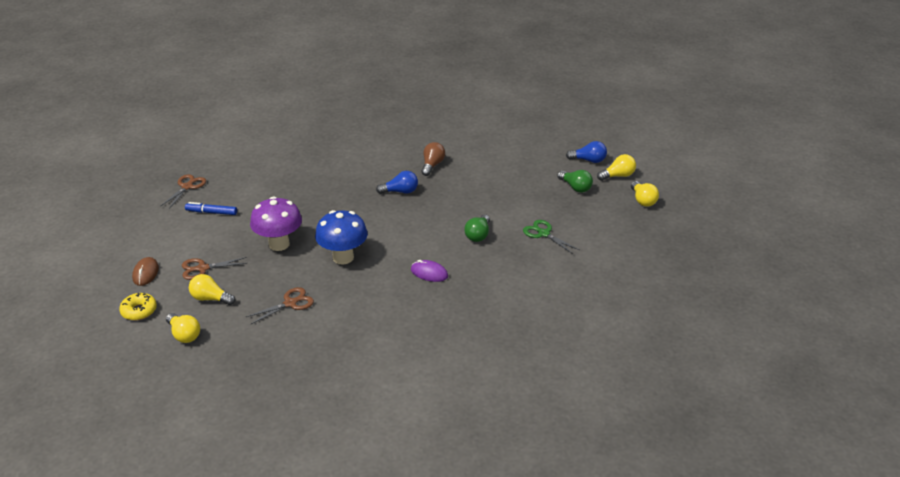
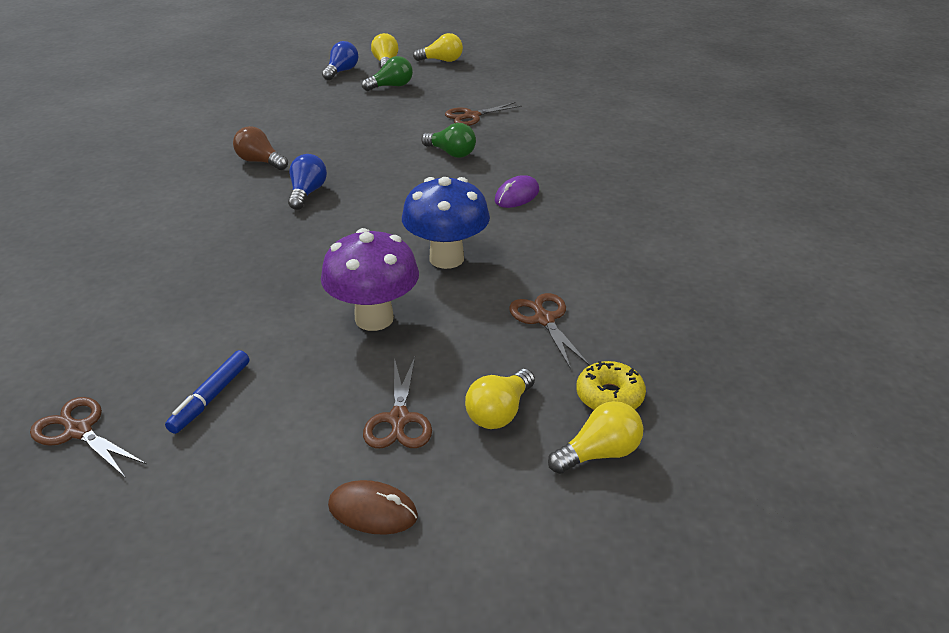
camera: 75 degrees left, 0 degrees up
yellow donut [119,293,157,321] -> yellow donut moved to [576,361,646,410]
green scissors [523,220,579,254] -> brown scissors [445,102,522,126]

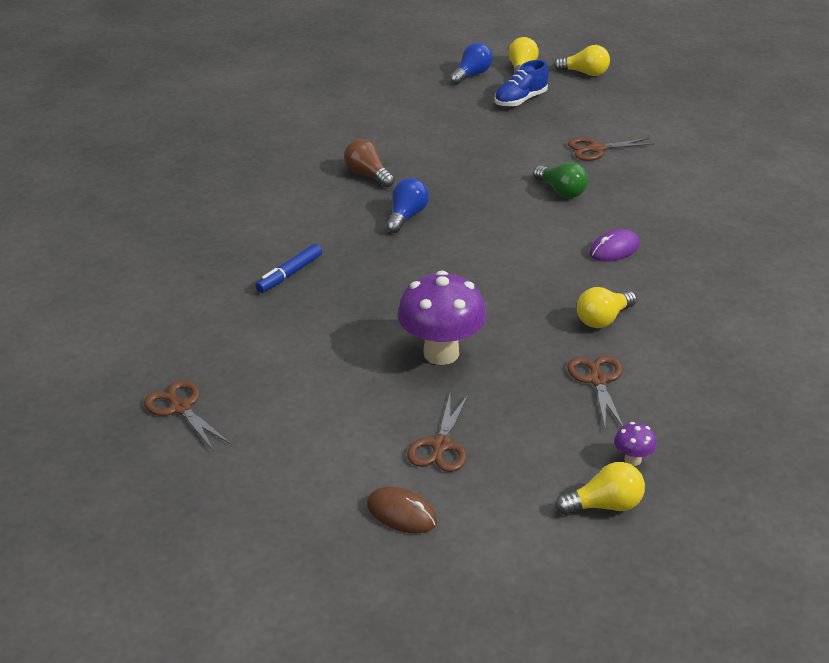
camera: 15 degrees right, 0 degrees up
blue marker [165,350,249,434] -> blue marker moved to [255,244,322,293]
green light bulb [362,56,413,91] -> blue shoe [495,60,549,107]
blue mushroom [402,177,490,269] -> none
yellow light bulb [465,369,535,429] -> yellow light bulb moved to [577,287,637,328]
yellow donut [576,361,646,410] -> purple mushroom [614,422,657,466]

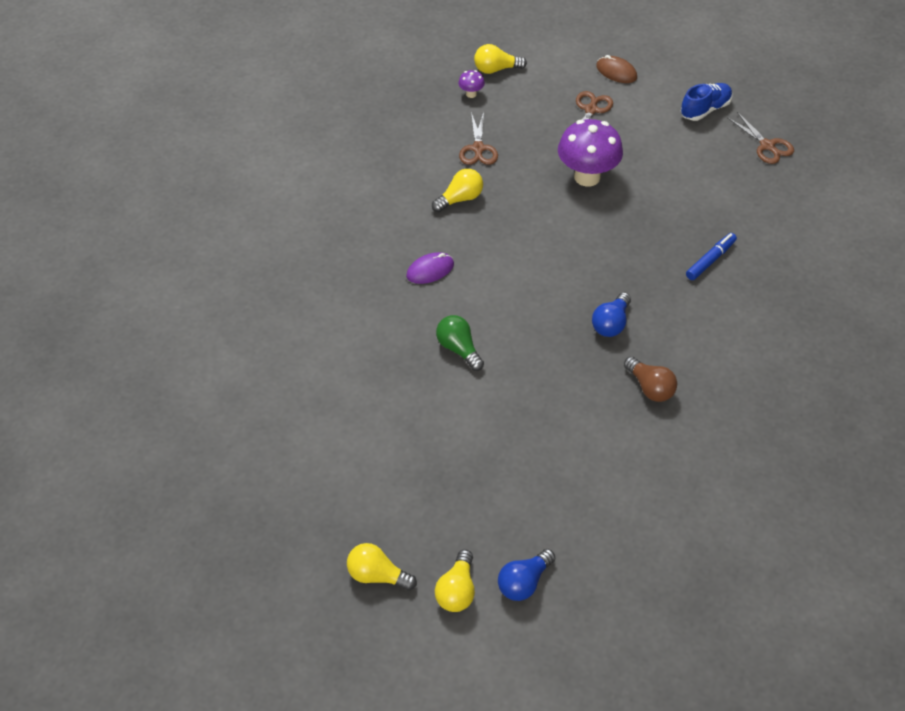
camera: 175 degrees left, 15 degrees up
blue shoe [495,60,549,107] -> blue shoe moved to [681,83,732,121]
brown scissors [568,137,655,161] -> none

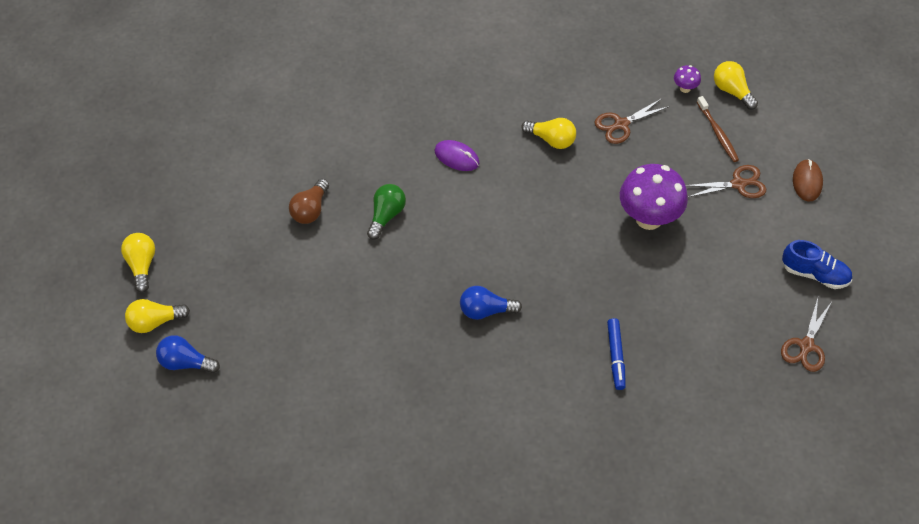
camera: 60 degrees right, 5 degrees up
brown light bulb [624,356,677,402] -> brown light bulb moved to [289,179,329,224]
blue marker [686,233,737,280] -> blue marker turned 75 degrees clockwise [607,318,626,390]
none -> brown toothbrush [697,96,739,162]

